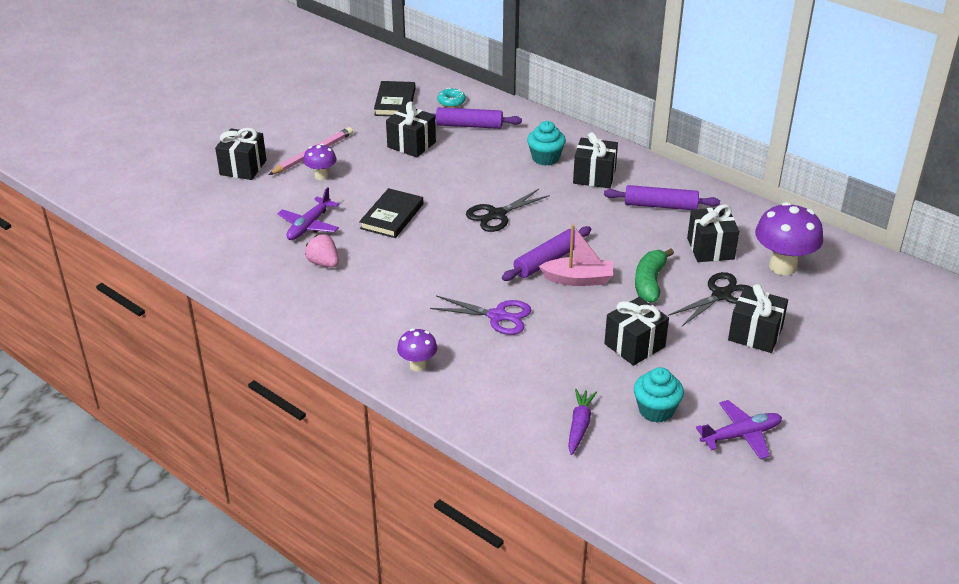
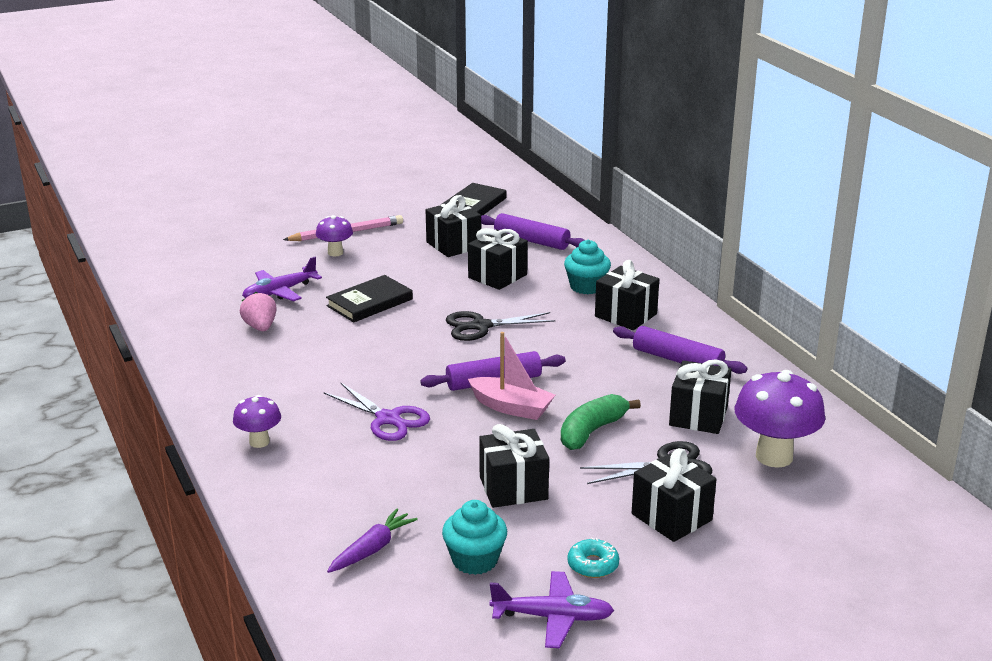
camera: 25 degrees right, 10 degrees down
black gift [215,128,266,180] -> black gift moved to [468,228,528,290]
turquoise donut [437,88,466,107] -> turquoise donut moved to [567,538,619,578]

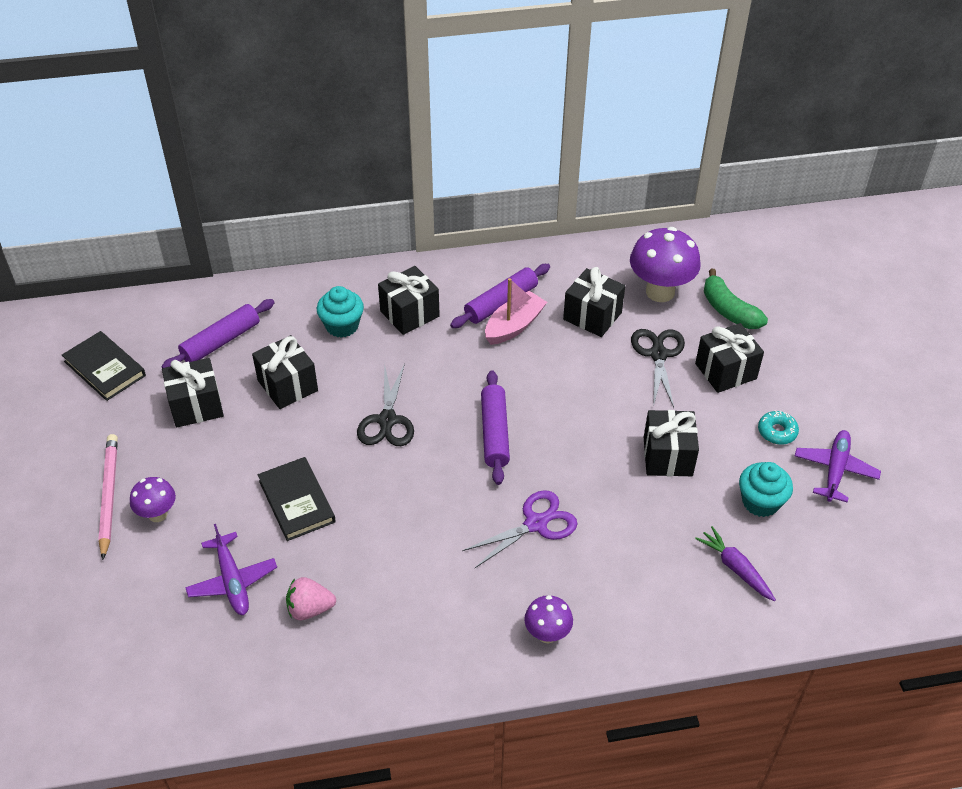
camera: 75 degrees left, 20 degrees up
pink boat [468,332,555,420] -> pink boat moved to [485,278,547,345]
green banana [561,394,641,450] -> green banana moved to [704,269,768,329]

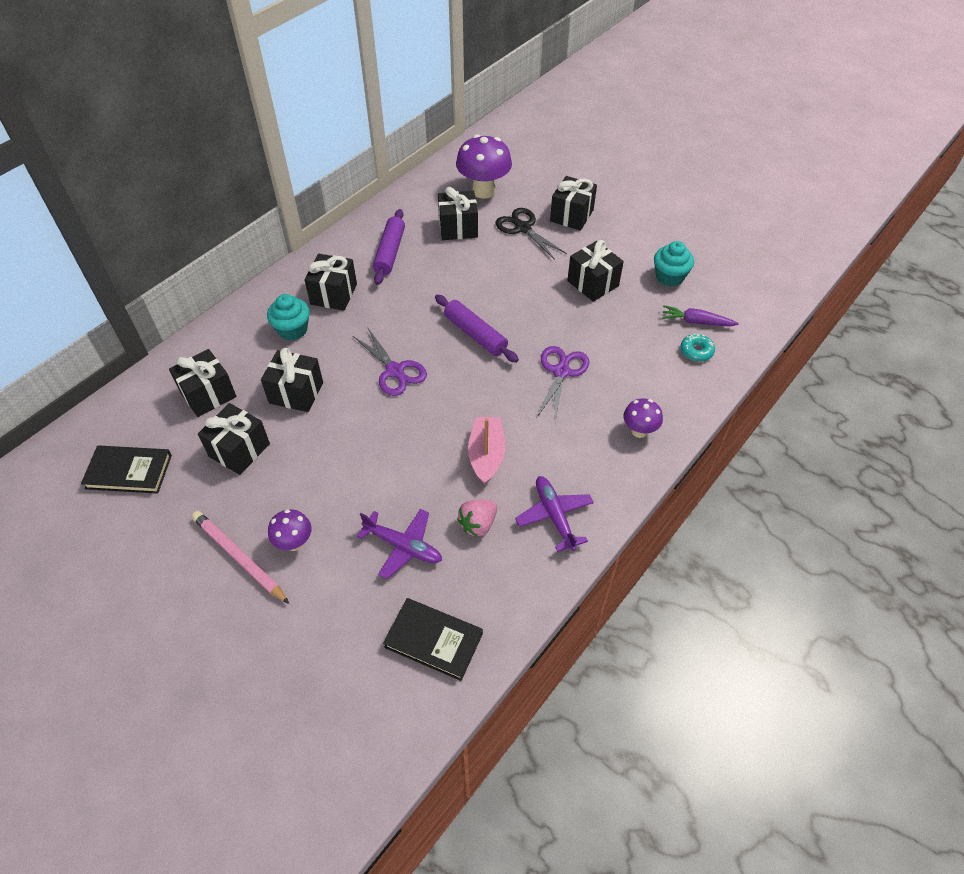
camera: 40 degrees left, 5 degrees up
purple rolling pin [161,299,275,368] -> black gift [169,349,236,417]
black book [258,457,336,541] -> black book moved to [383,598,483,681]
black scissors [357,363,414,446] -> purple scissors [353,328,427,396]
pink boat [485,278,547,345] -> pink boat moved to [468,417,505,485]
green banana [704,269,768,329] -> none
turquoise donut [758,410,799,445] -> turquoise donut moved to [680,333,715,362]
purple plane [795,430,881,502] -> purple plane moved to [515,476,594,552]

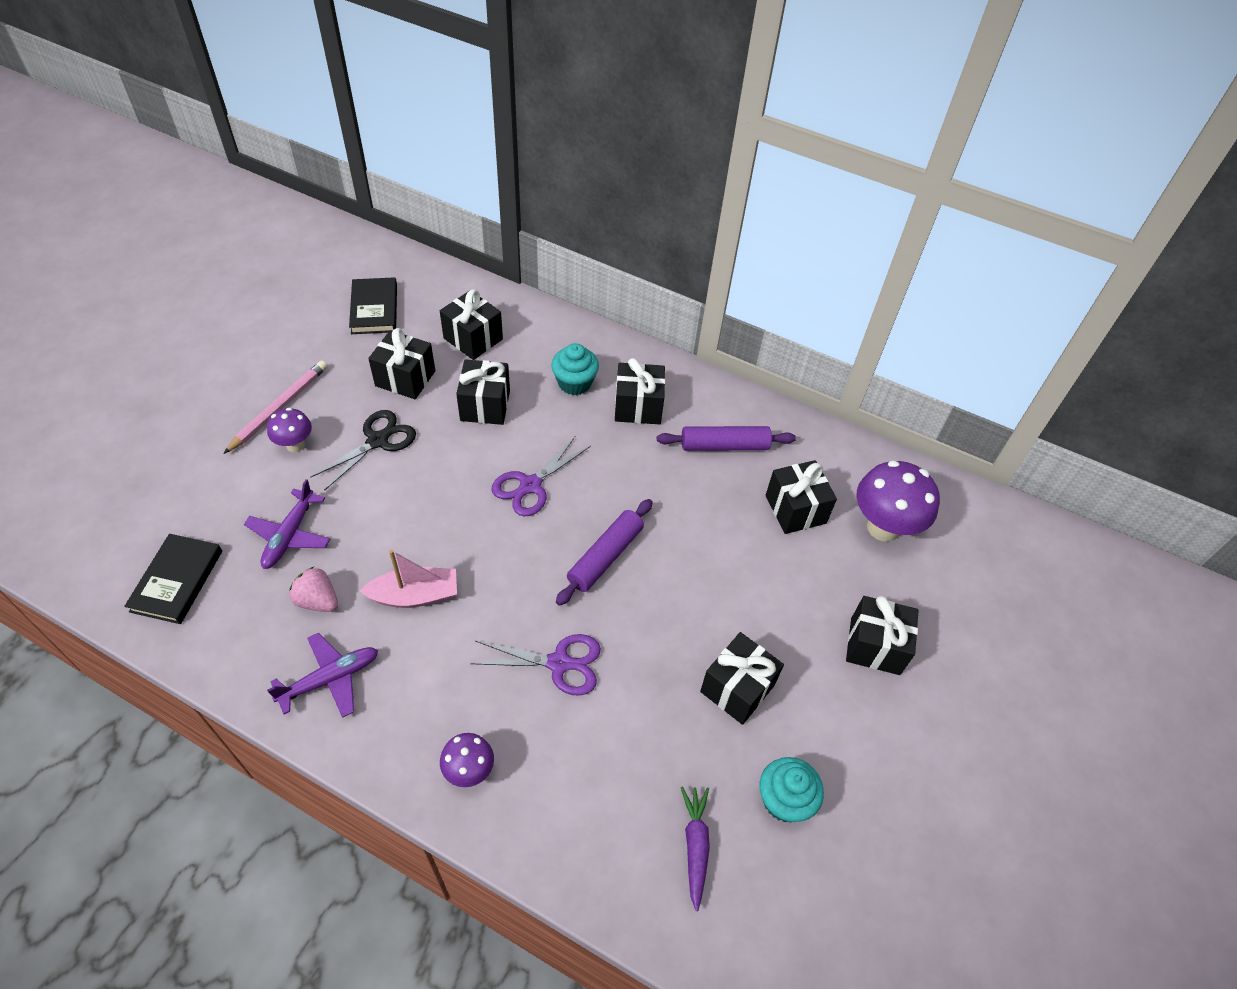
camera: 75 degrees right, 0 degrees up
black scissors [495,208,567,260] -> black scissors moved to [310,410,416,490]
turquoise donut [680,333,715,362] -> none

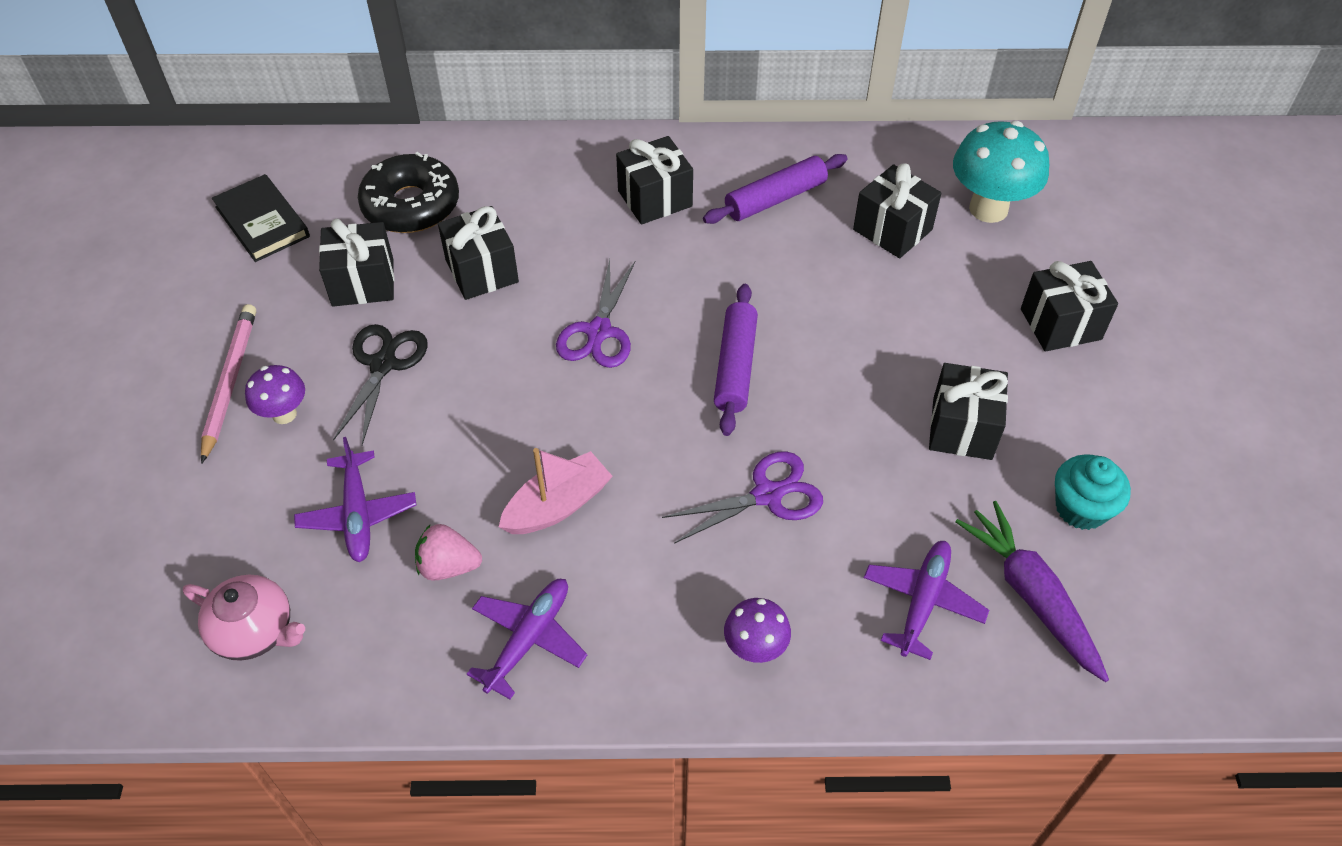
camera: 25 degrees left, 0 degrees up
black book [124,534,222,624] -> pink teapot [183,575,305,661]
black gift [440,289,503,360] -> black donut [358,152,459,233]
turquoise cupcake [551,343,599,395] -> none
purple carrot [681,787,710,911] -> purple carrot [956,501,1109,682], size x1.52
purple mushroom [857,460,940,542] -> turquoise mushroom [953,121,1049,223]
none -> purple plane [864,541,989,660]

